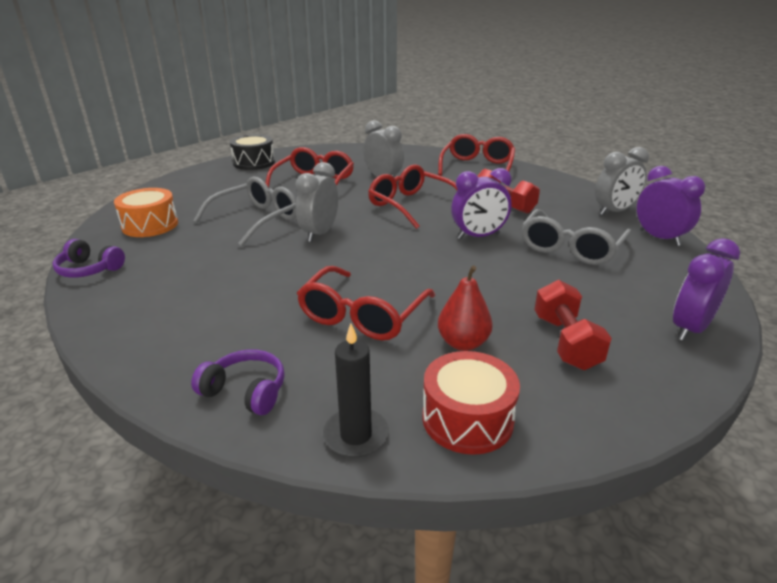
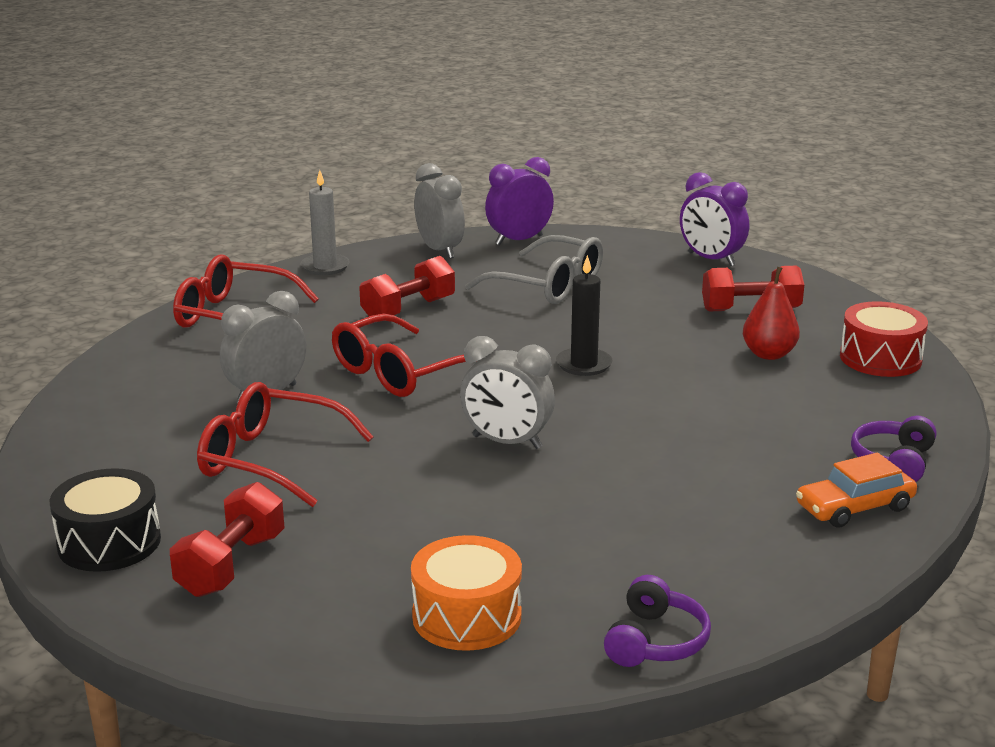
camera: 90 degrees left, 5 degrees down
grey glasses [193,176,296,246] -> none
red glasses [297,266,435,341] -> none
black candle [323,324,389,458] -> black candle moved to [556,255,612,376]
purple clock [451,168,512,239] -> none
none -> red dumbbell [170,482,285,597]
none -> grey candle [300,170,350,275]
none -> orange car [796,453,917,528]

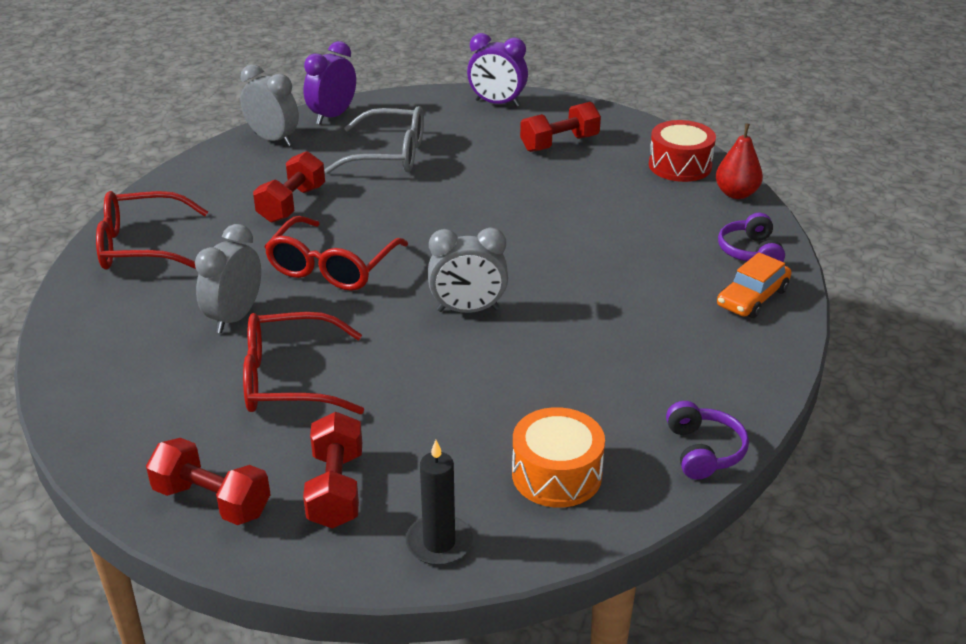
camera: 25 degrees left, 10 degrees up
black drum [50,468,161,572] -> red dumbbell [146,438,271,525]
grey candle [300,170,350,275] -> none
black candle [556,255,612,376] -> black candle moved to [406,440,473,565]
red pear [743,266,800,360] -> red pear moved to [716,123,763,199]

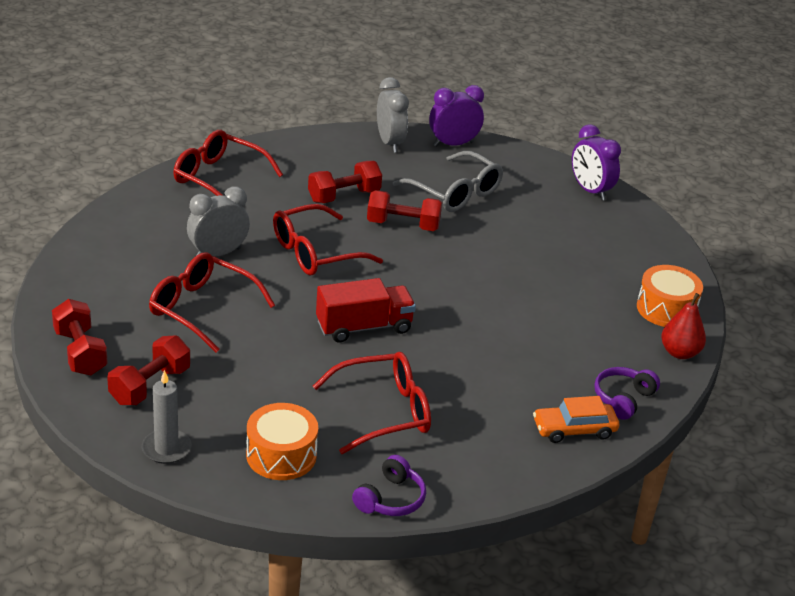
camera: 35 degrees right, 0 degrees up
black candle [406,440,473,565] -> grey candle [142,370,191,464]
grey clock [428,228,508,313] -> red truck [316,278,416,343]
red dumbbell [520,102,601,152] -> red dumbbell moved to [367,190,442,231]
red drum [649,120,716,182] -> orange drum [637,265,703,327]
none -> red glasses [313,352,431,454]

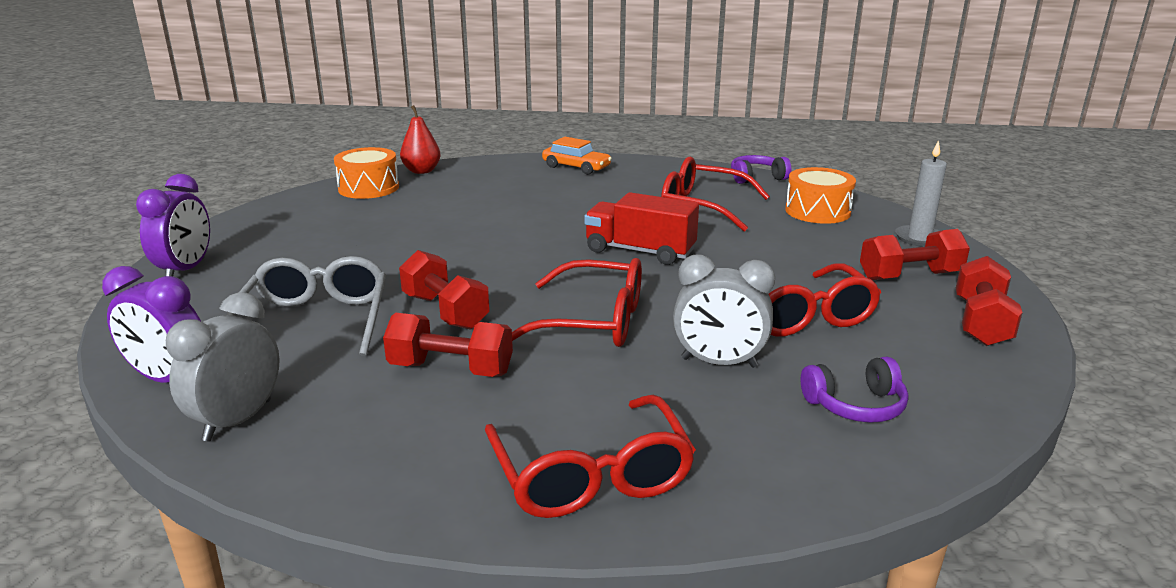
camera: 135 degrees left, 10 degrees down
purple headphones [594,367,660,420] -> purple headphones moved to [801,356,908,423]

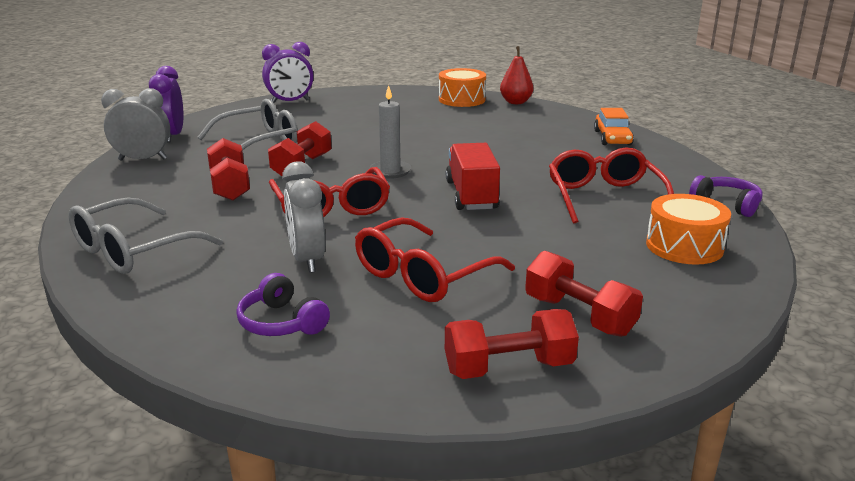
camera: 60 degrees right, 0 degrees up
red glasses [485,394,696,518] -> grey glasses [69,197,223,274]
grey candle [895,140,947,247] -> grey candle moved to [369,85,412,179]

